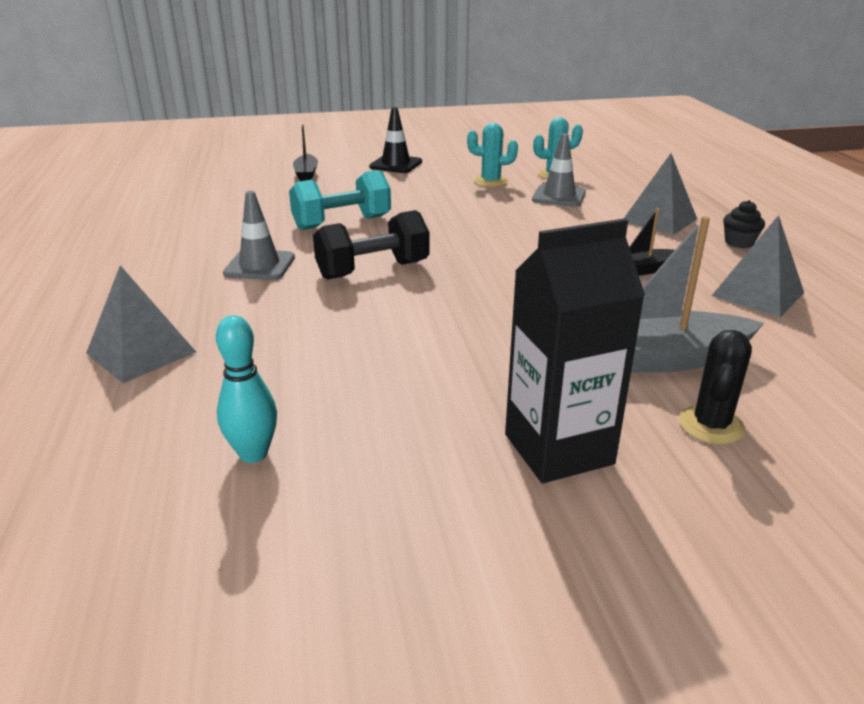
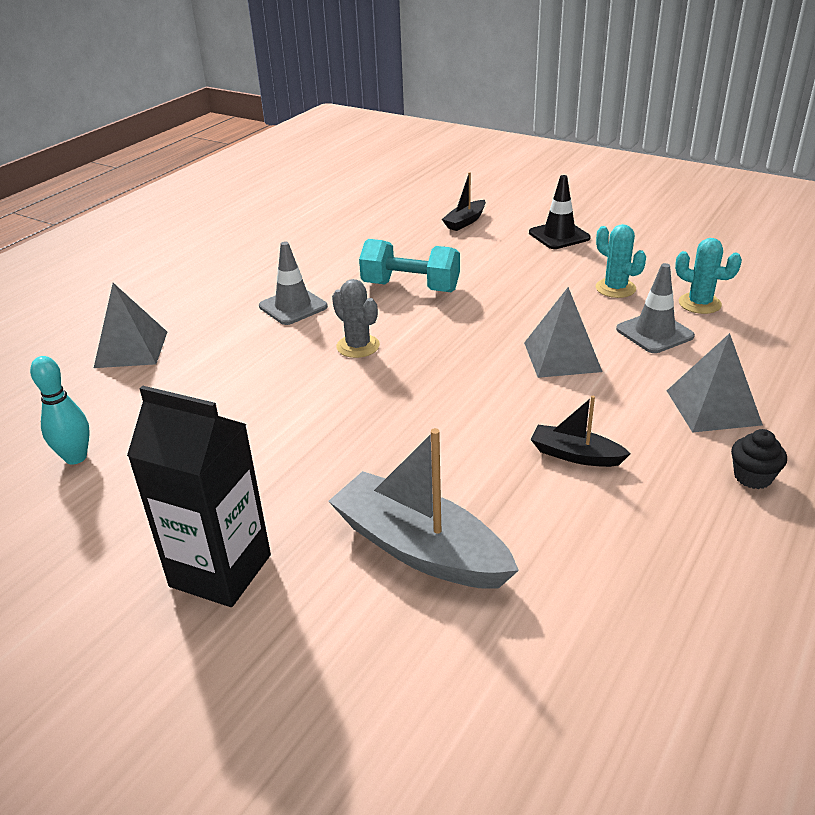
camera: 45 degrees right, 5 degrees up
black dumbbell [313,210,429,280] -> grey cactus [332,279,380,358]
black cactus [679,330,752,444] -> none
grey pyramid [712,215,804,317] -> grey pyramid moved to [524,287,602,378]

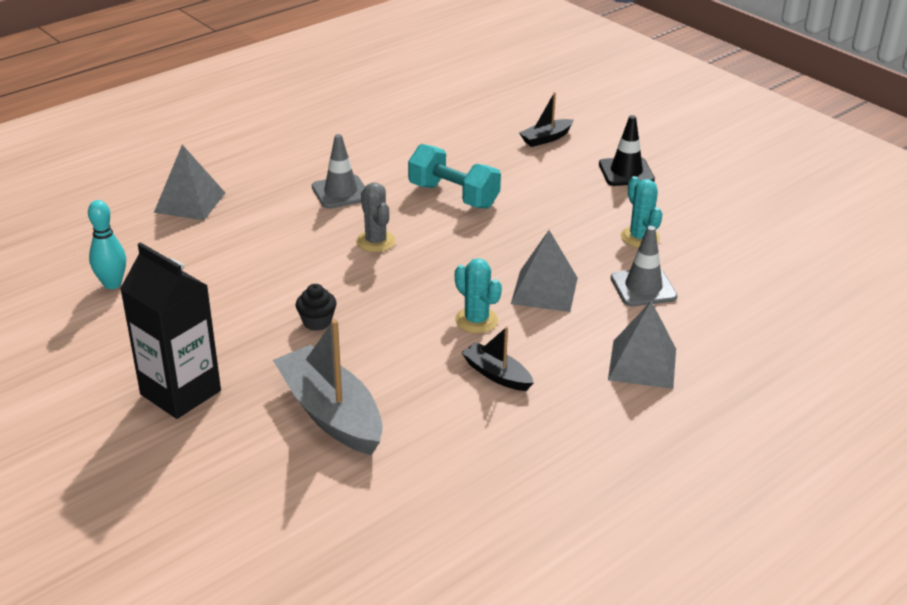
camera: 15 degrees right, 0 degrees up
turquoise cactus [675,238,742,314] -> turquoise cactus moved to [455,258,502,333]
black cupcake [731,429,787,489] -> black cupcake moved to [296,284,337,331]

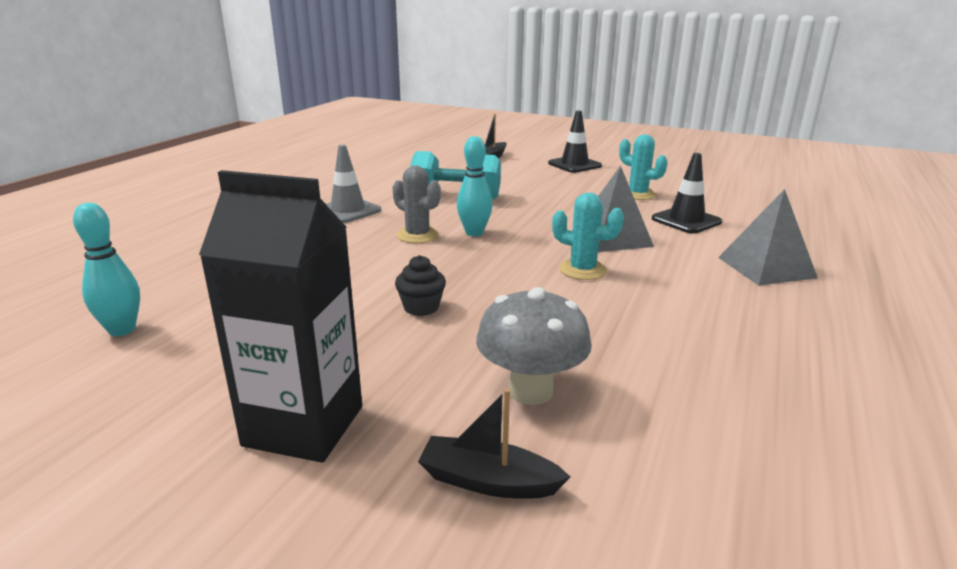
camera: 25 degrees left, 10 degrees down
grey pyramid [154,145,225,220] -> none
grey boat [273,319,383,455] -> grey mushroom [476,287,592,405]
black boat [461,326,534,391] -> black boat moved to [418,389,570,499]
grey traffic cone [611,226,677,306] -> black traffic cone [652,153,722,234]
none -> turquoise bowling pin [457,136,493,236]

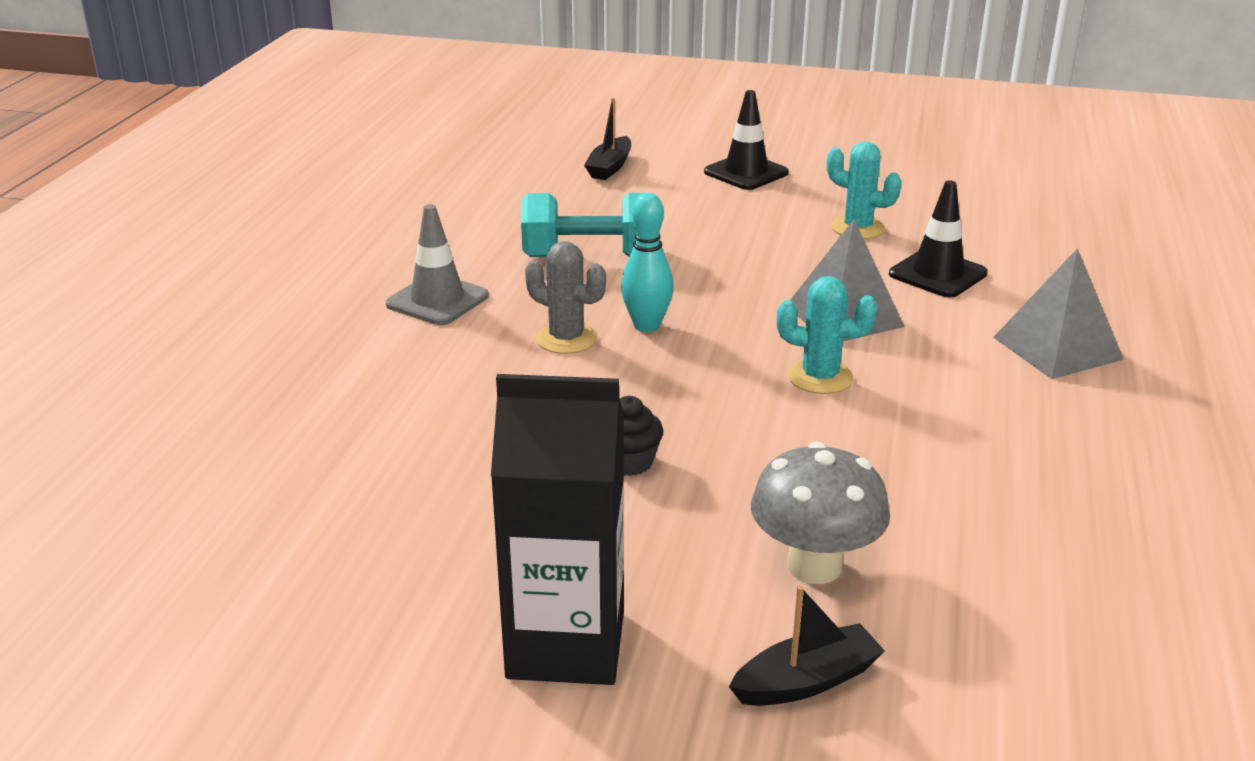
camera: 10 degrees left, 5 degrees up
turquoise bowling pin [73,203,140,336] -> none
black boat [418,389,570,499] -> black boat turned 150 degrees clockwise [729,585,885,706]

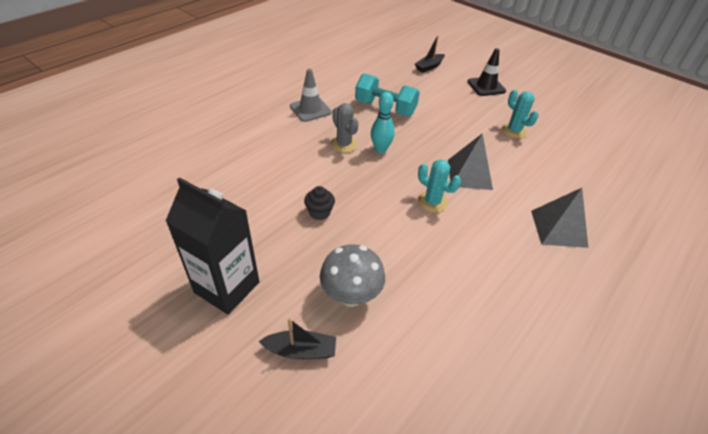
camera: 25 degrees right, 15 degrees up
black traffic cone [889,180,988,298] -> none

